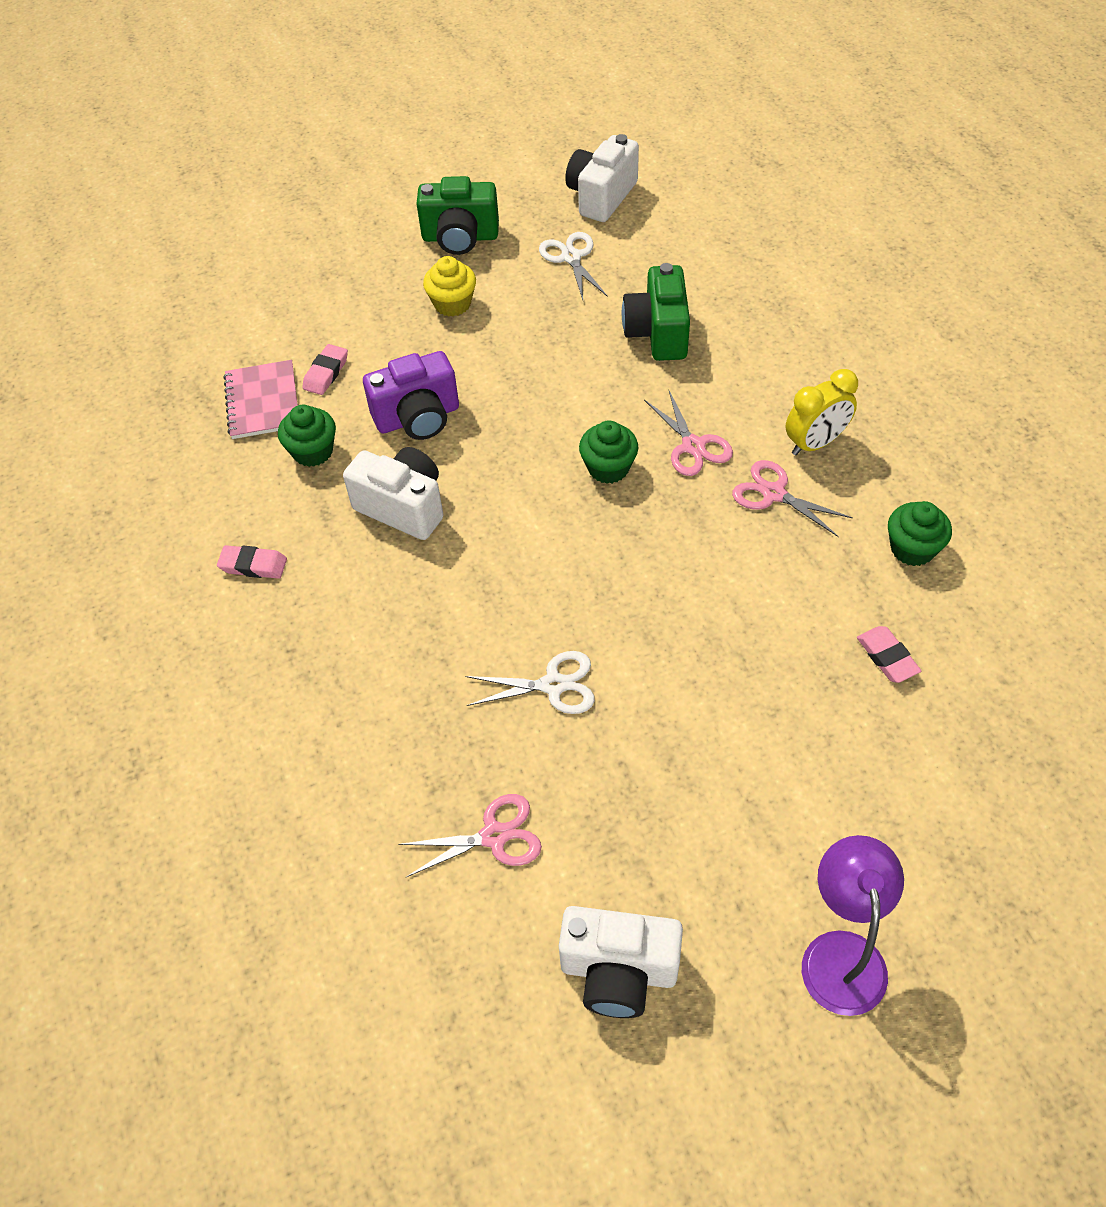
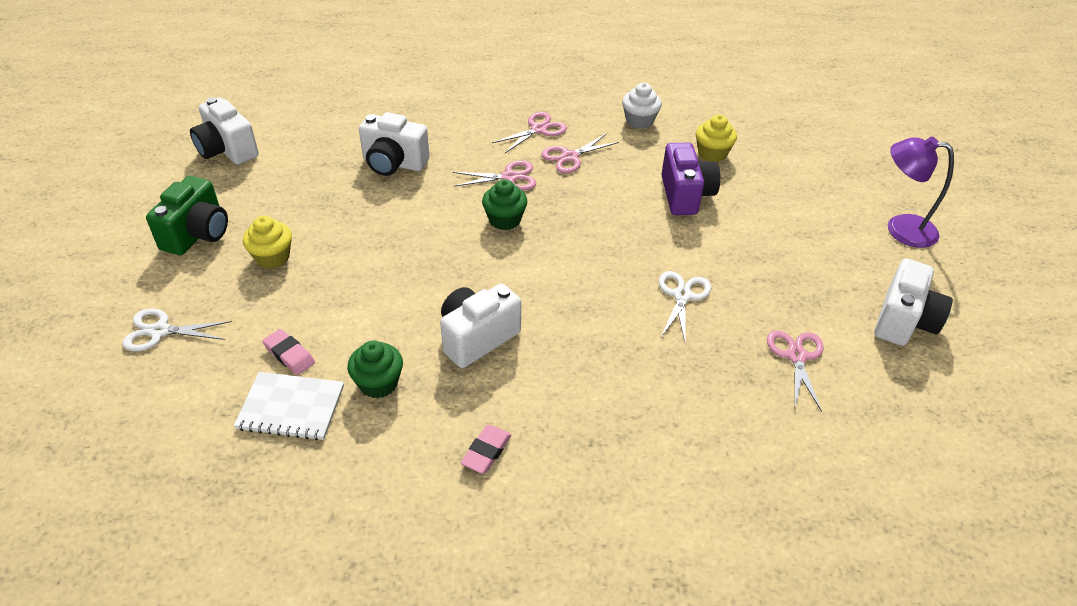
camera: 75 degrees left, 10 degrees down
pink notebook [224,360,298,439] -> white notebook [234,372,344,441]
purple camera [363,351,459,440] -> purple camera moved to [661,143,720,215]
white scissors [539,232,608,300] -> white scissors moved to [122,309,232,351]
green camera [622,263,690,361] -> white camera [359,112,430,176]
yellow clock [785,369,858,455] -> pink scissors [492,112,567,153]
pink eraser [857,626,921,683] -> yellow cupcake [696,115,737,162]
green cupcake [888,501,952,566] -> white cupcake [622,83,662,129]

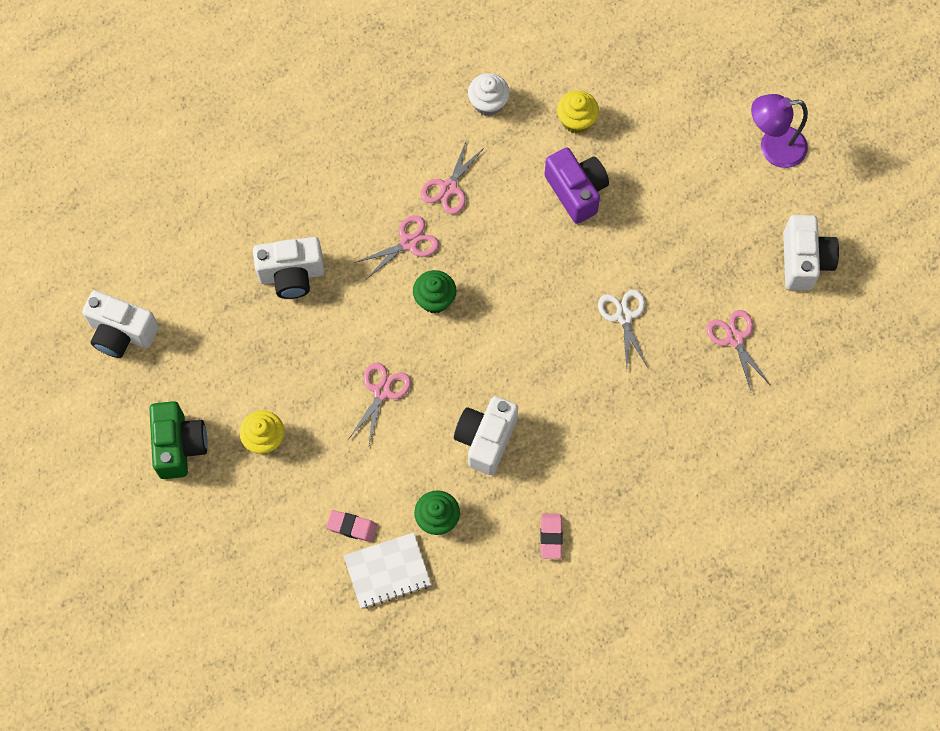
camera: 25 degrees left, 25 degrees up
white scissors [122,309,232,351] -> none
pink scissors [492,112,567,153] -> pink scissors moved to [349,363,411,445]

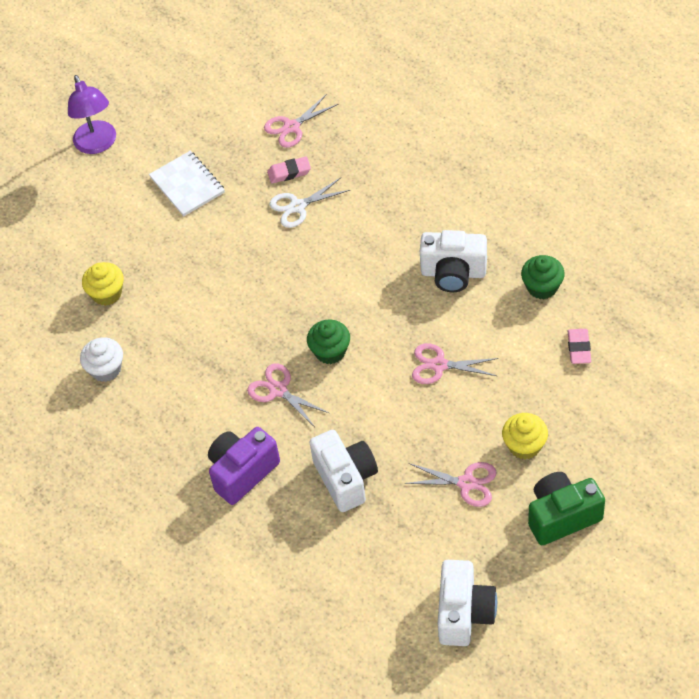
camera: 100 degrees left, 15 degrees down
white notebook [344,532,431,609] -> white notebook moved to [149,151,225,216]
pink scissors [421,139,485,214] -> pink scissors moved to [404,462,497,507]
pink eraser [540,514,563,559] -> pink eraser moved to [267,156,311,184]
purple camera [544,148,609,224] -> purple camera moved to [208,427,280,505]
white camera [783,215,839,290] -> none

